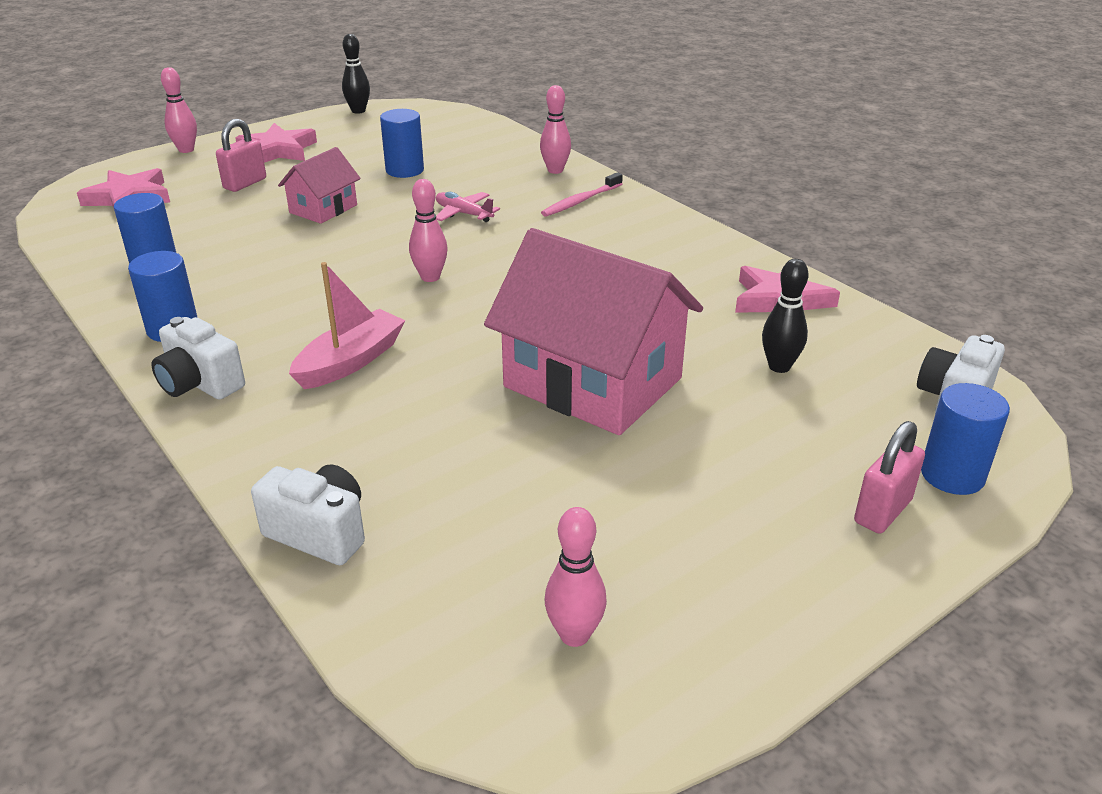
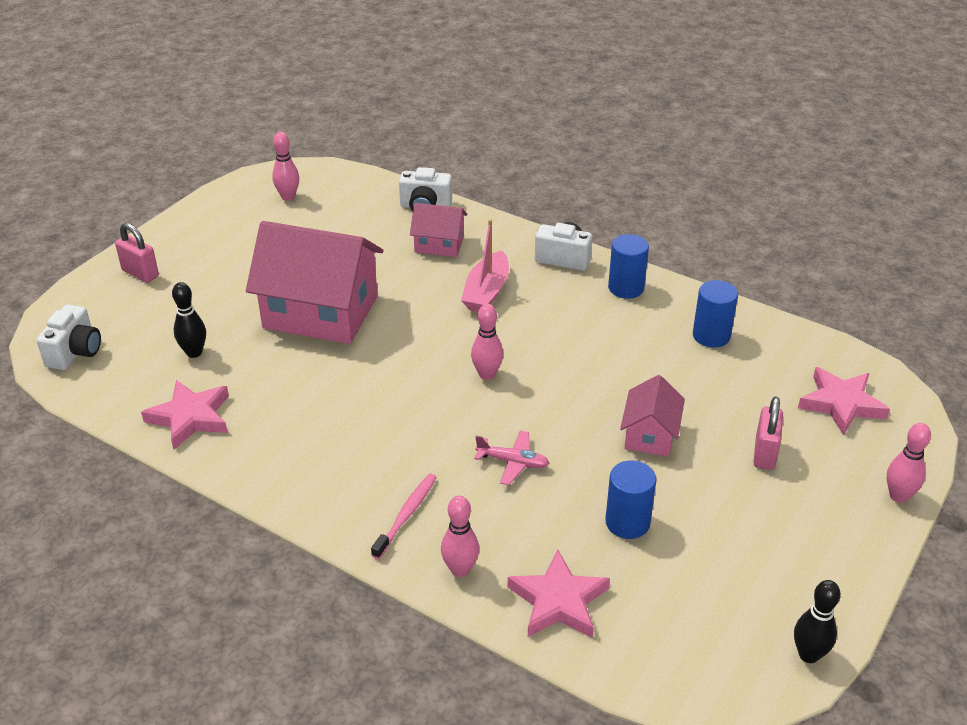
camera: 160 degrees right, 5 degrees up
pink star [235,123,317,163] -> pink star moved to [508,549,610,638]
pink padlock [854,421,925,534] -> pink padlock turned 75 degrees counterclockwise [115,223,159,283]
blue cylinder [921,383,1010,495] -> none
none -> pink house [410,203,467,257]

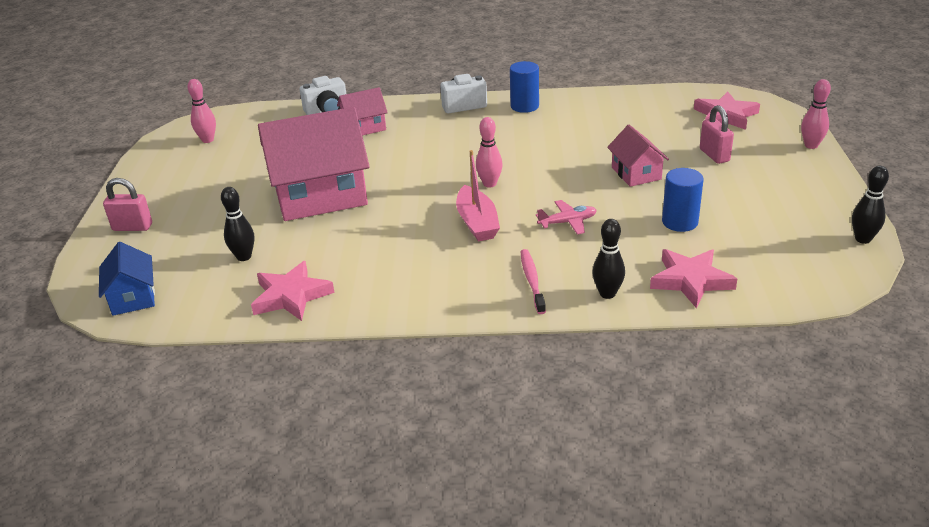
camera: 30 degrees left, 5 degrees down
white camera [37,304,101,370] -> blue house [99,242,155,316]
pink bowling pin [441,496,479,577] -> black bowling pin [592,219,625,299]
pink boat [461,219,509,312] -> pink boat moved to [456,150,500,241]
blue cylinder [693,280,738,348] -> none

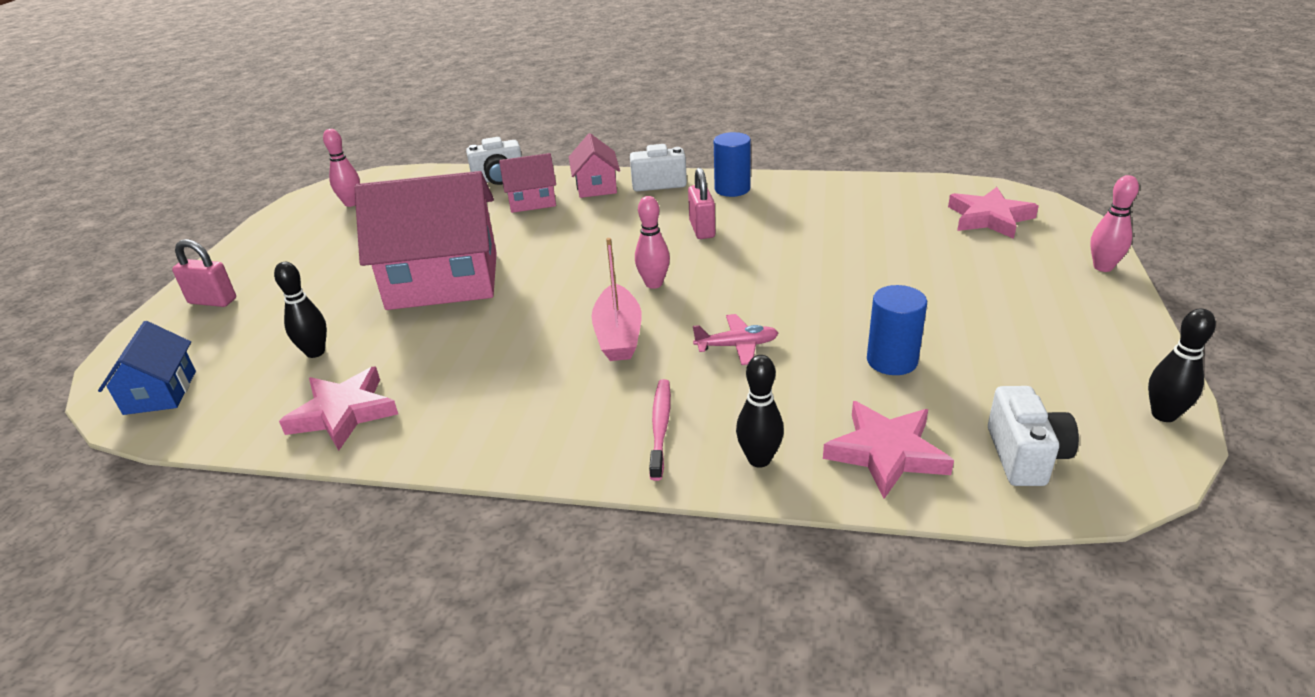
camera: 10 degrees right, 0 degrees up
pink house [607,125,669,187] -> pink house moved to [569,133,620,198]
pink padlock [700,105,734,164] -> pink padlock moved to [688,168,715,239]
none -> white camera [988,386,1079,486]

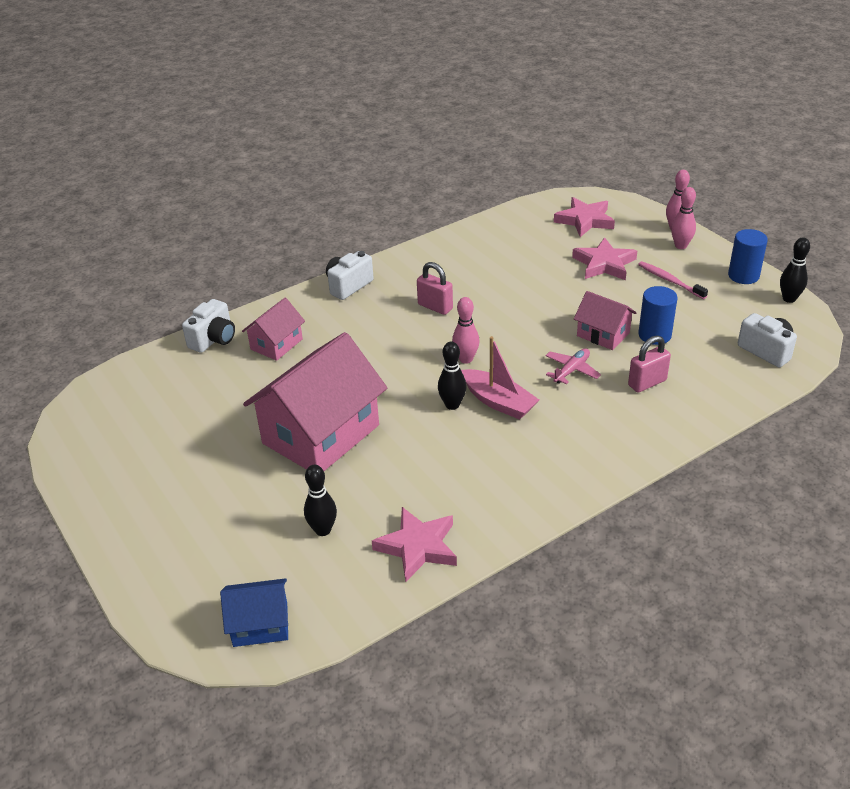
camera: 45 degrees left, 5 degrees up
blue house [98,321,196,415] -> blue house turned 45 degrees counterclockwise [220,578,288,647]
pink padlock [172,239,236,307] -> pink padlock moved to [628,336,671,393]
pink bowling pin [323,129,360,207] -> pink bowling pin moved to [671,187,696,249]
pink house [569,133,620,198] -> pink house moved to [574,291,636,350]
pink toothbrush [649,379,671,481] -> pink toothbrush moved to [638,261,708,299]
blue cylinder [714,132,751,197] -> blue cylinder moved to [728,229,768,284]
black bowling pin [736,355,784,468] -> black bowling pin moved to [438,342,467,410]
pink star [823,401,954,499] -> pink star moved to [572,237,637,280]

